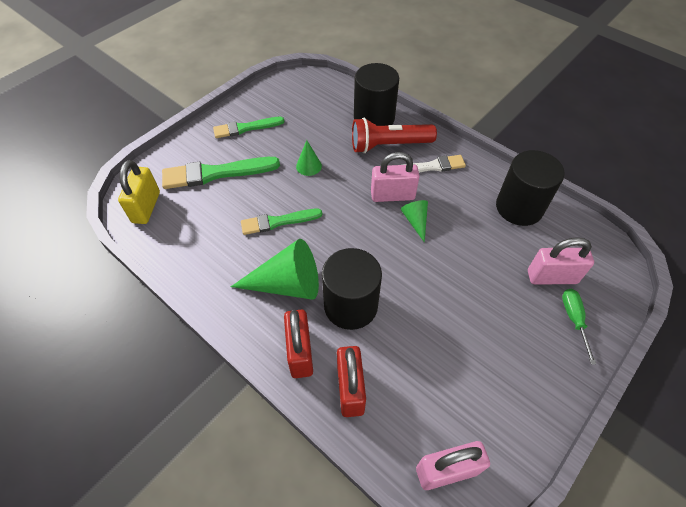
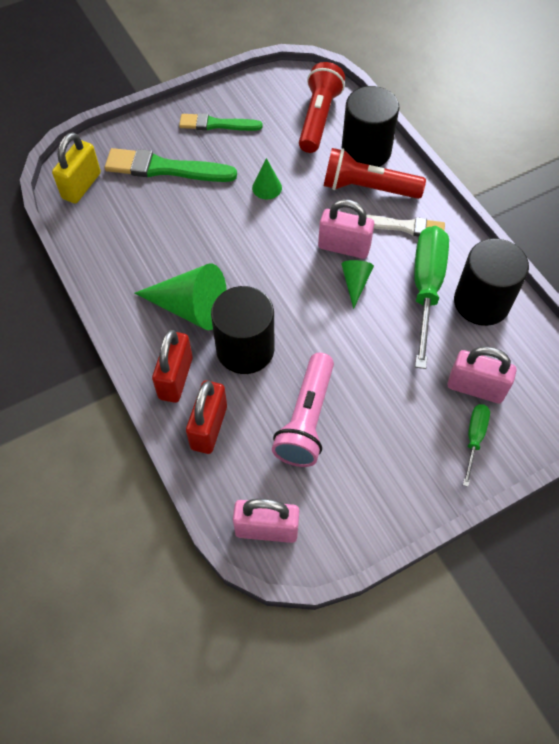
camera: 20 degrees right, 5 degrees up
green brush [241,209,323,235] -> none
none -> pink flashlight [272,353,334,467]
none -> red flashlight [299,62,345,153]
none -> green screwdriver [414,226,449,369]

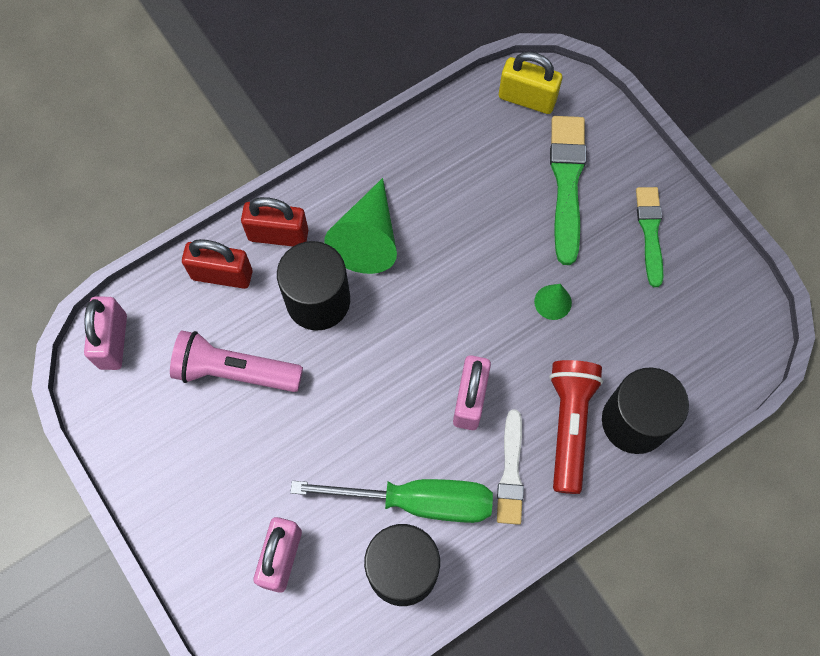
camera: 85 degrees right, 10 degrees up
red flashlight [299,62,345,153] -> none
green cone [341,260,374,309] -> none
green screwdriver [463,404,490,487] -> none

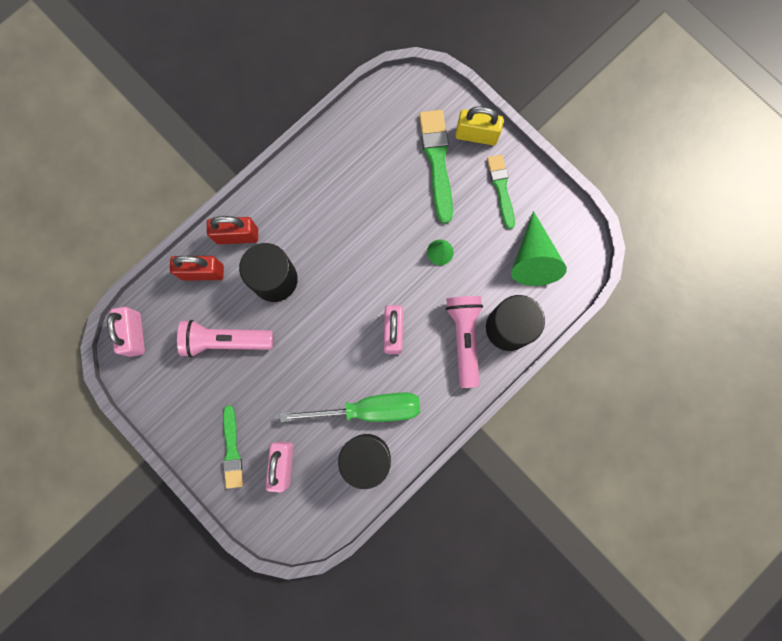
camera: 10 degrees left, 10 degrees up
green cone [324,178,397,274] -> green cone moved to [511,211,567,286]
white brush [497,409,524,525] -> none
yellow padlock [499,52,562,114] -> yellow padlock moved to [455,106,504,145]
red flashlight [549,360,603,494] -> pink flashlight [446,296,483,388]
none -> green brush [223,405,243,489]

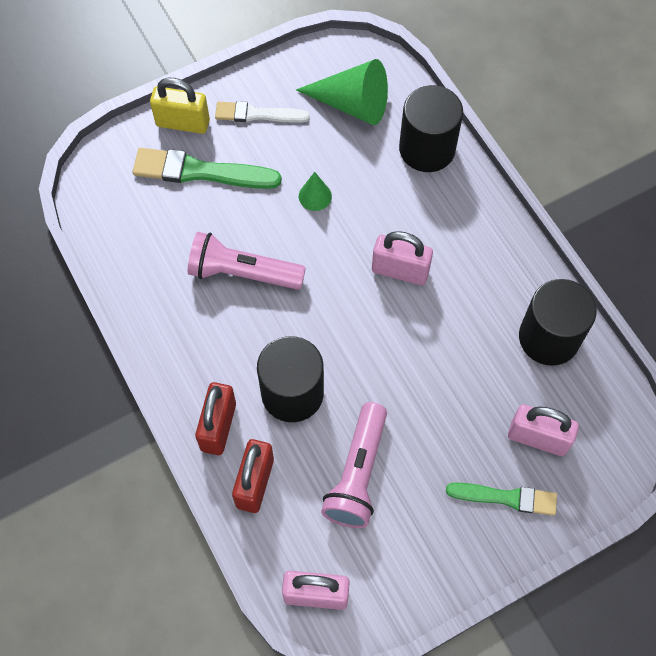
camera: 75 degrees left, 15 degrees down
green screwdriver [280,393,420,422] -> none
pink flashlight [446,296,483,388] -> pink flashlight moved to [188,232,306,290]
yellow padlock [455,106,504,145] -> yellow padlock turned 75 degrees clockwise [150,78,210,134]
green brush [487,155,515,229] -> white brush [215,101,310,123]

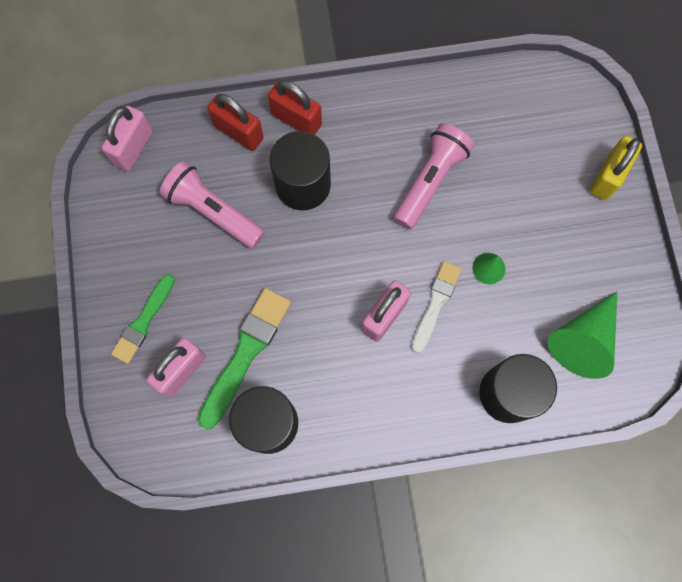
camera: 110 degrees right, 10 degrees up
green brush [132,148,281,189] -> green brush moved to [198,288,291,429]
white brush [215,101,310,123] -> white brush moved to [412,261,462,353]

